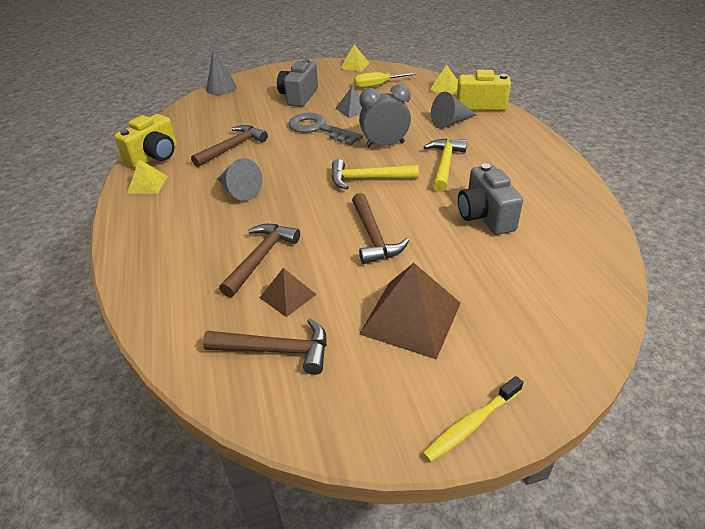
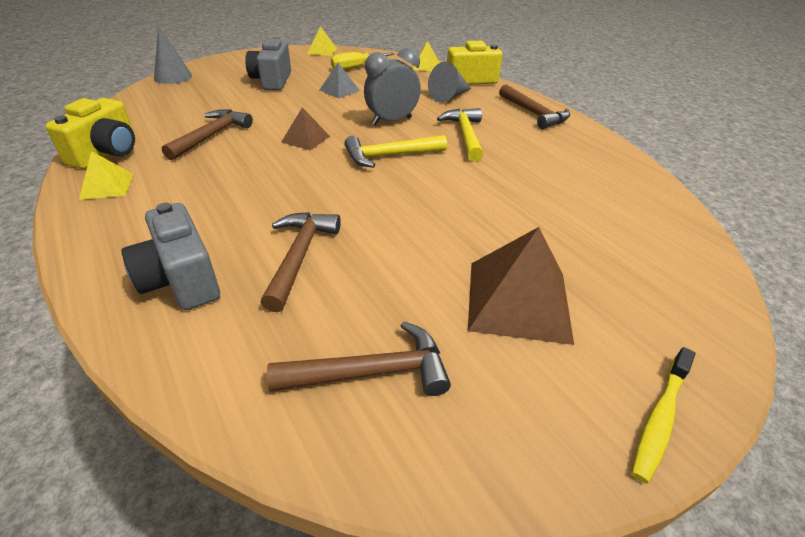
camera: 20 degrees left, 0 degrees up
grey cone [217,158,263,201] -> none
brown pyramid [260,268,317,317] -> brown pyramid moved to [281,107,330,151]
grey key [288,113,363,145] -> none
brown hammer [352,193,409,264] -> brown hammer moved to [499,84,570,129]
grey camera [458,163,523,235] -> grey camera moved to [122,203,220,310]

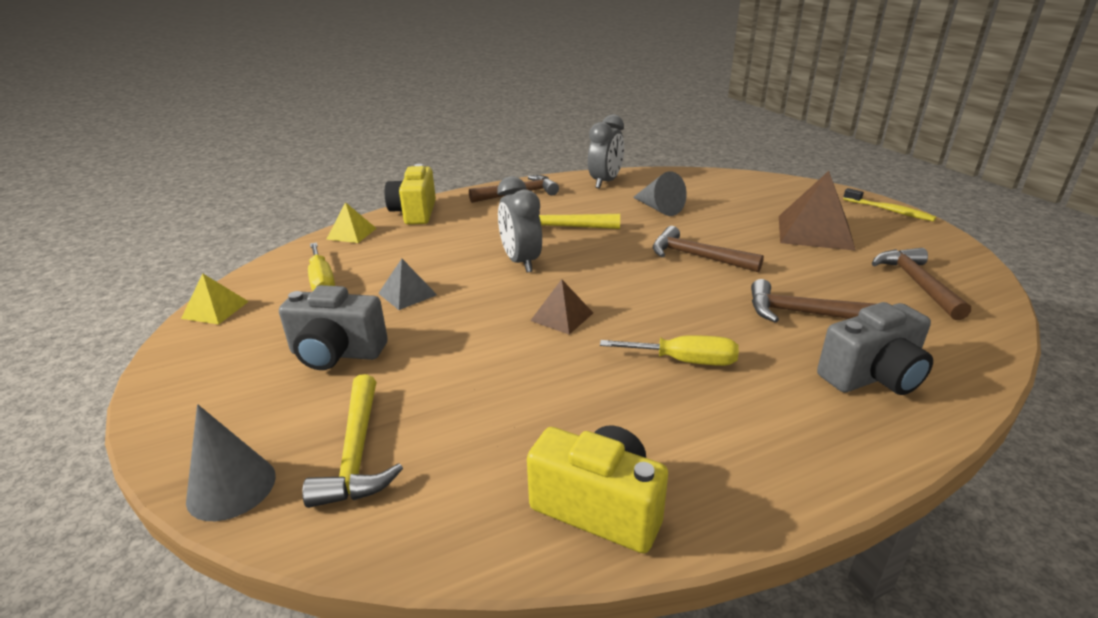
camera: 80 degrees left, 10 degrees down
yellow pyramid [79,151,134,200] -> none
brown hammer [162,109,253,161] -> brown hammer moved to [653,226,764,272]
yellow hammer [344,135,447,168] -> yellow hammer moved to [302,374,403,508]
grey cone [428,62,471,103] -> grey cone moved to [633,171,687,216]
none -> grey clock [588,114,624,188]
none -> yellow screwdriver [600,335,739,366]

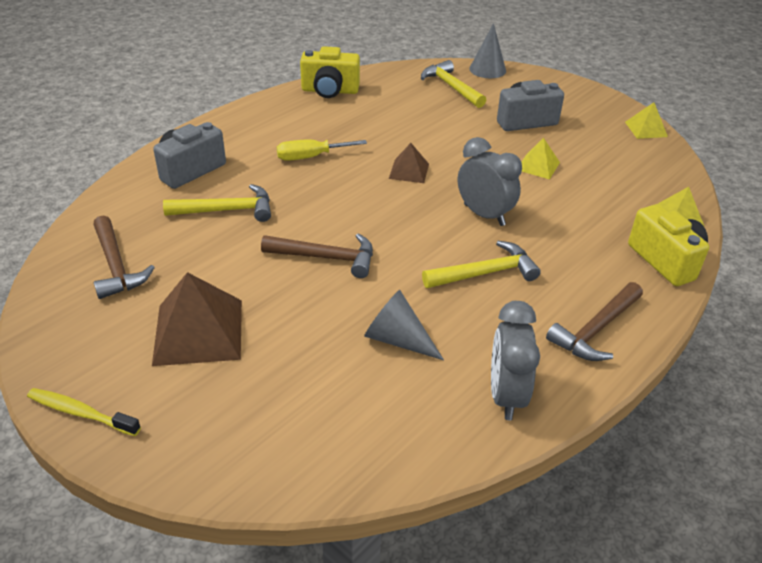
camera: 155 degrees right, 10 degrees up
yellow screwdriver [308,242,335,291] -> none
grey pyramid [378,259,437,310] -> yellow pyramid [521,138,560,179]
brown hammer [751,279,875,323] -> yellow hammer [163,184,271,222]

